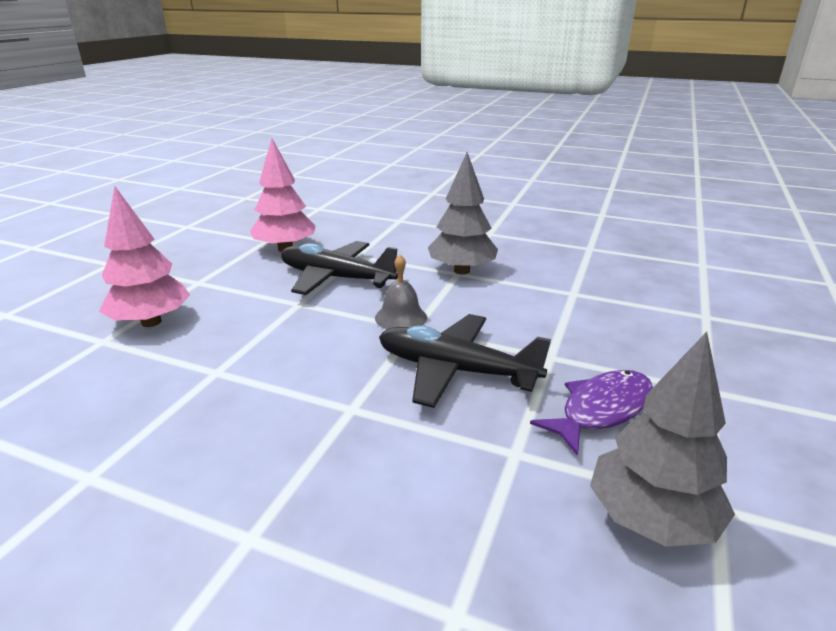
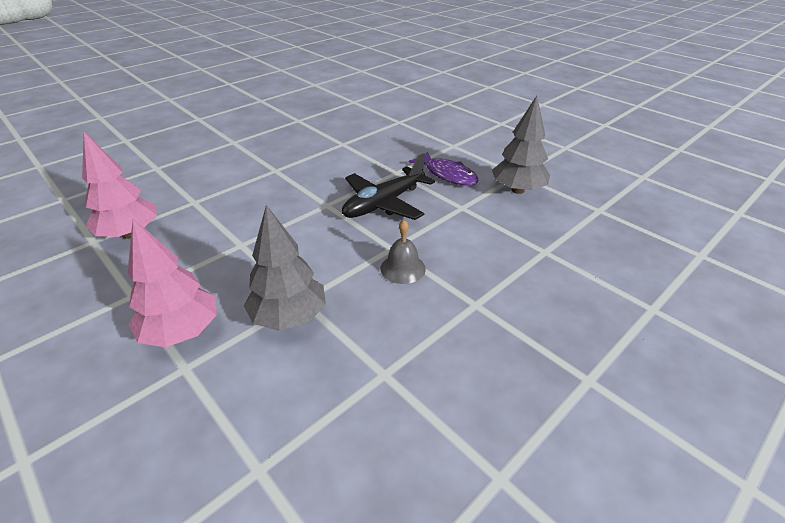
camera: 65 degrees left, 10 degrees up
black plane [281,241,398,295] -> none
grey bell [375,255,427,329] -> grey bell moved to [380,220,426,284]
grey tree [428,152,498,275] -> grey tree moved to [244,205,326,331]
purple fish [530,370,653,456] -> purple fish turned 150 degrees clockwise [409,152,479,186]

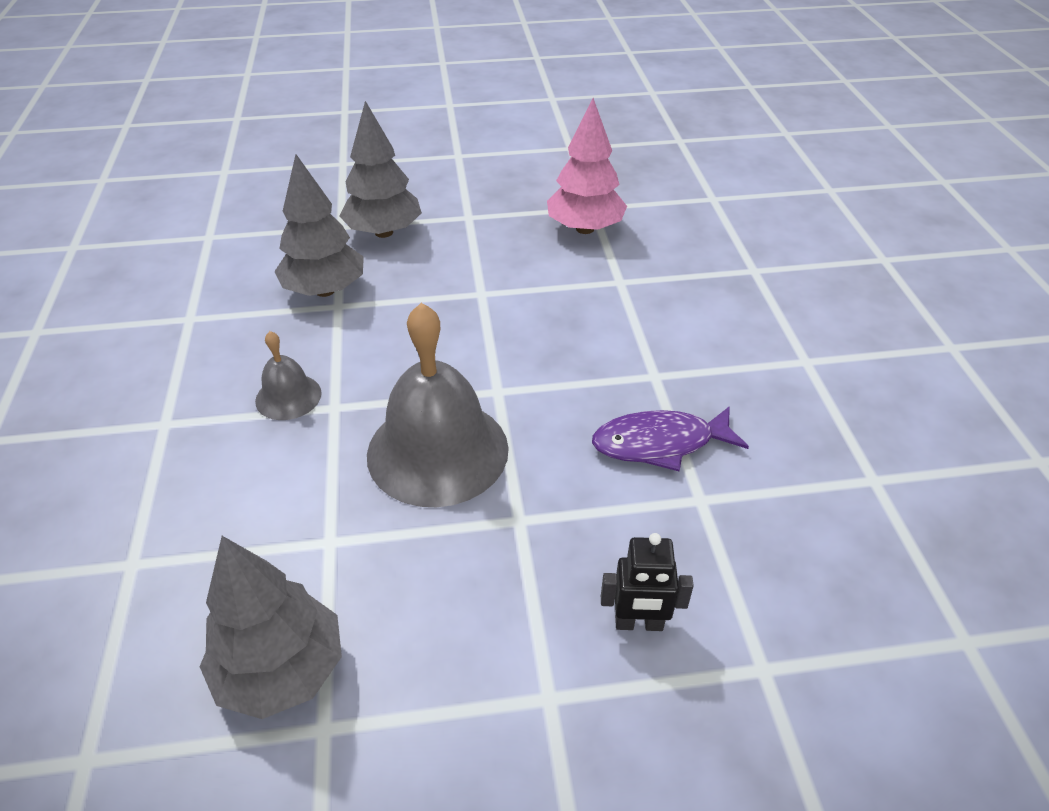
camera: 125 degrees right, 5 degrees up
pink tree [128,219,217,348] -> grey tree [339,101,422,238]
black plane [342,153,435,220] -> grey bell [367,303,509,507]
purple fish [409,152,479,186] -> purple fish moved to [592,406,749,471]
none -> black robot [601,533,694,631]

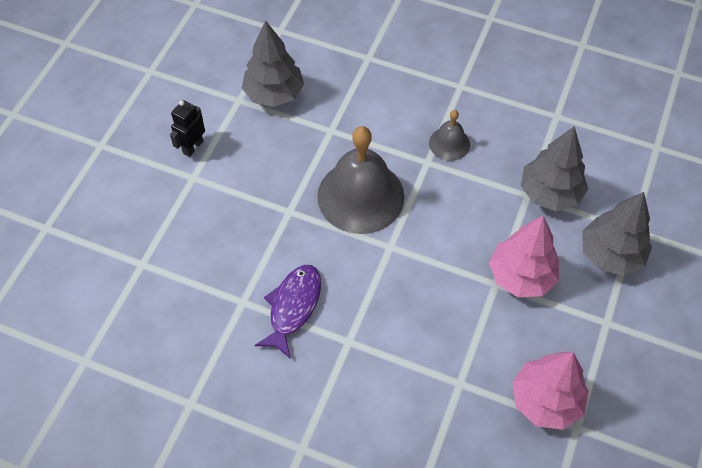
camera: 120 degrees right, 15 degrees up
black robot [601,533,694,631] -> black robot moved to [170,100,205,157]
none -> pink tree [489,215,559,297]

